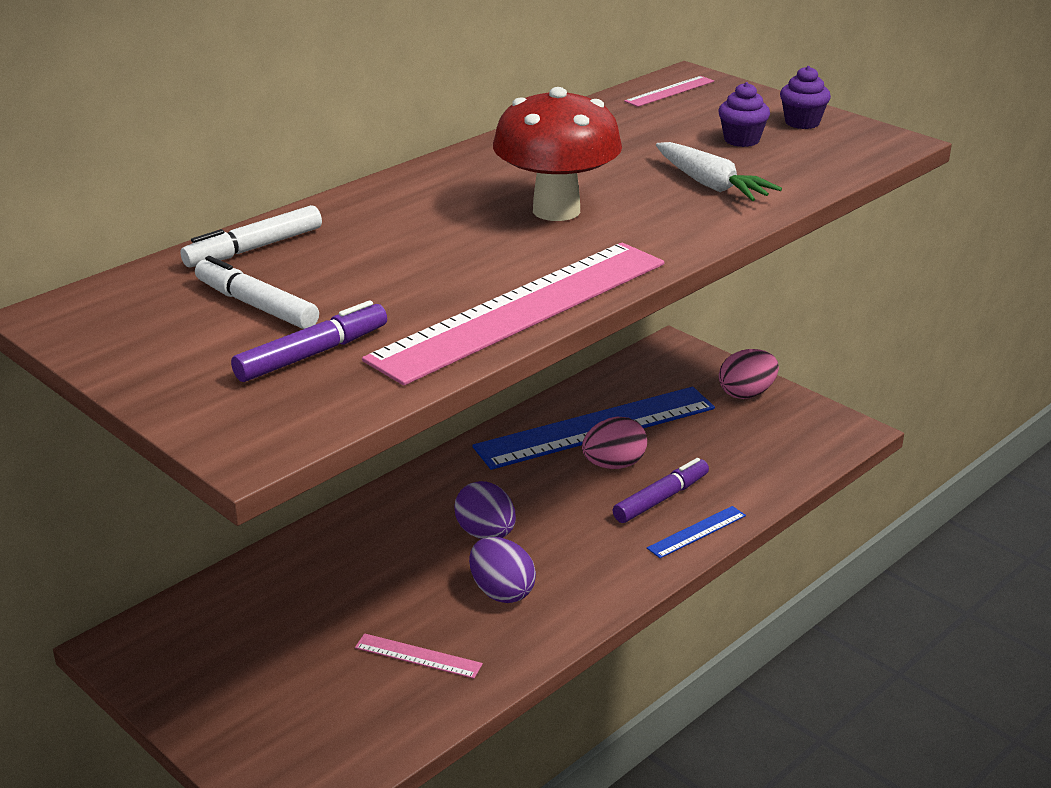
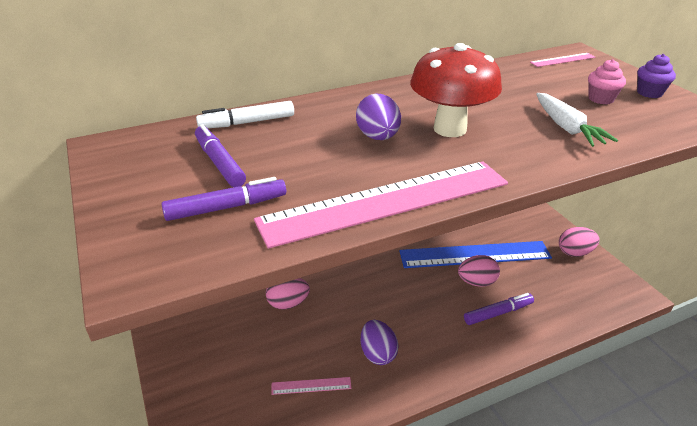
camera: 20 degrees right, 5 degrees up
white marker [195,256,319,329] -> purple marker [195,124,246,187]
pink ruler [355,633,483,679] -> pink ruler turned 45 degrees counterclockwise [271,377,352,395]
purple egg [454,481,516,539] -> purple egg moved to [356,94,401,140]
blue ruler [647,506,746,558] -> none
purple cupcake [718,82,770,147] -> pink cupcake [588,59,626,104]
none -> pink egg [266,278,310,309]

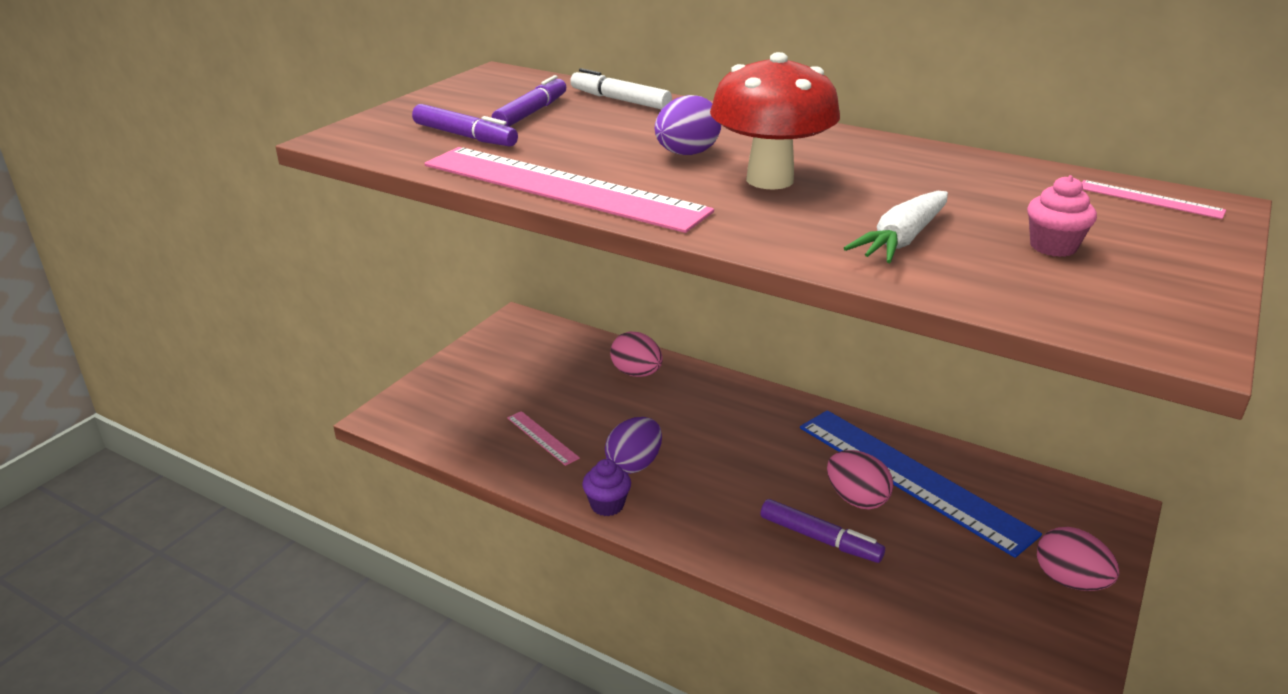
camera: 55 degrees right, 5 degrees down
purple cupcake [637,54,676,98] -> purple cupcake moved to [582,459,631,516]

